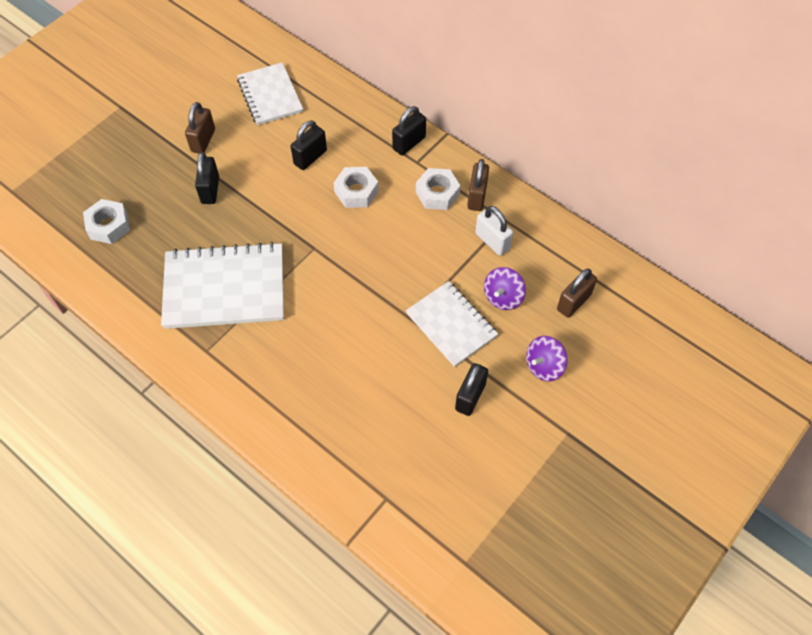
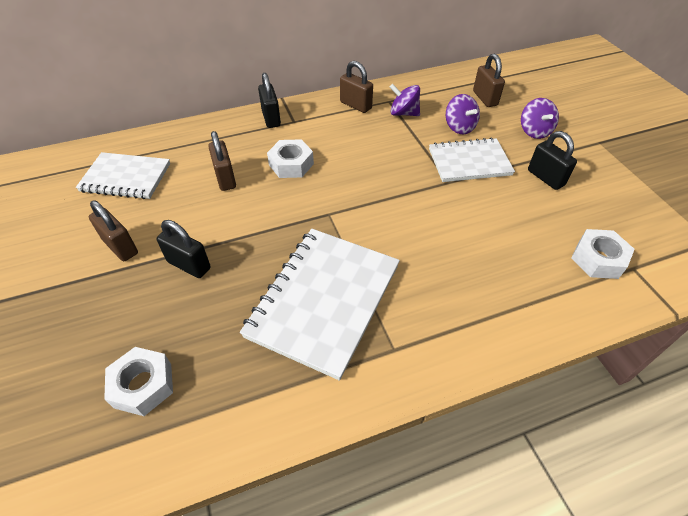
camera: 60 degrees left, 10 degrees down
black padlock [291,120,327,170] -> brown padlock [208,131,236,191]
white nut [416,168,461,210] -> white nut moved to [571,229,635,279]
white padlock [475,206,513,256] -> purple spinning top [390,84,420,116]

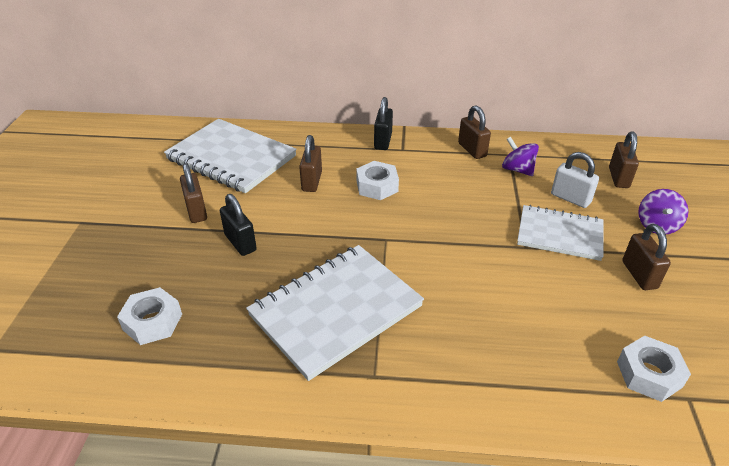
camera: 25 degrees right, 10 degrees down
white notebook [76,152,170,199] -> white notebook [164,119,297,193], size x1.56
purple spinning top [446,94,480,134] -> white padlock [551,152,599,208]
black padlock [528,131,577,190] -> brown padlock [622,224,671,290]

